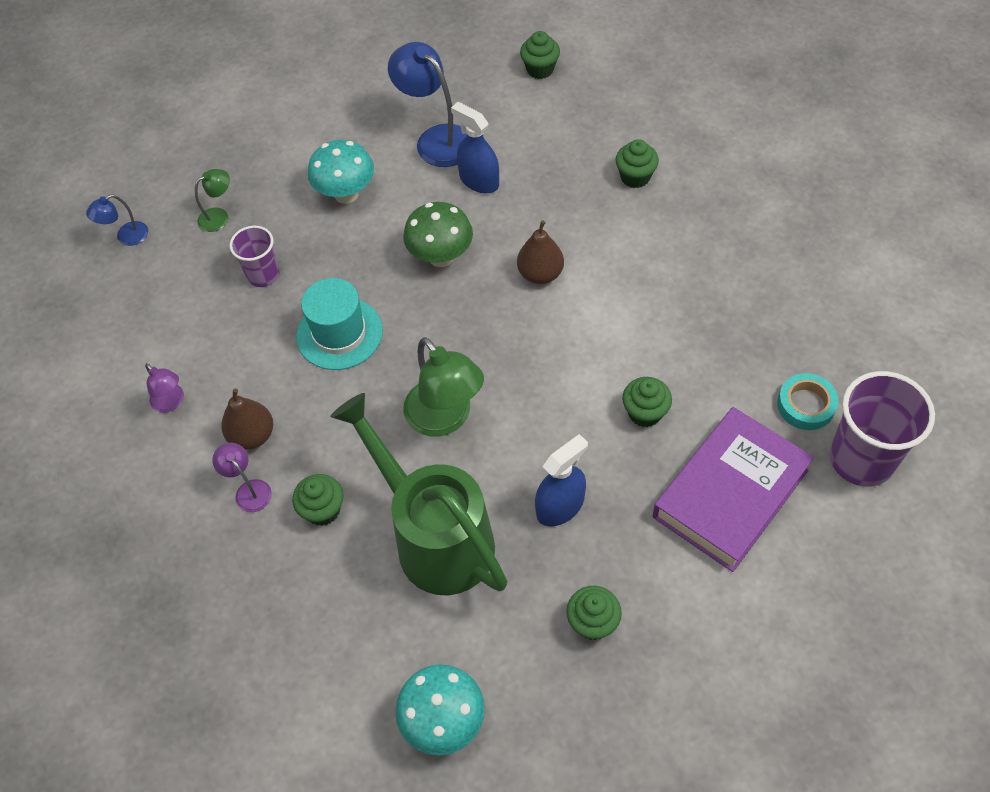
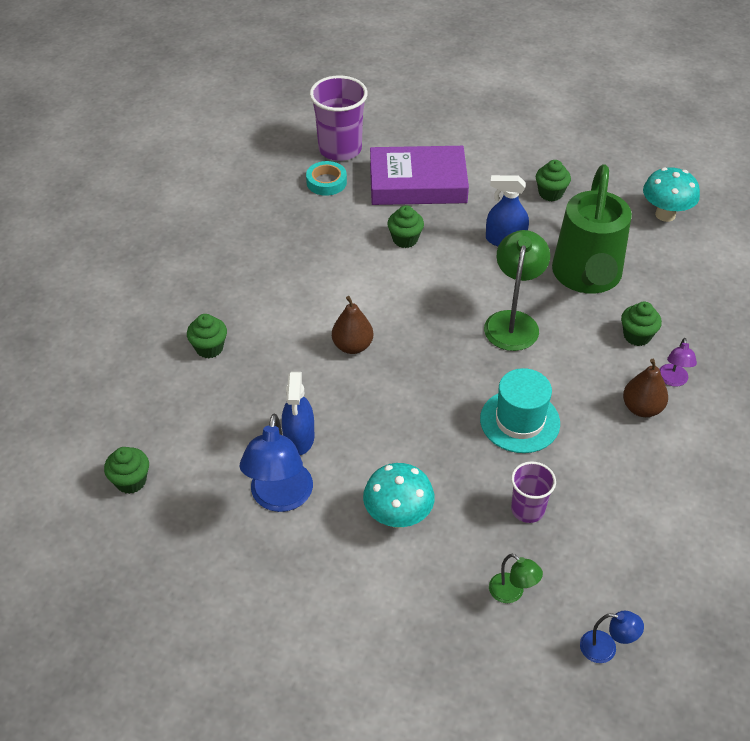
camera: 135 degrees left, 10 degrees down
purple lamp [145,363,184,413] -> none
green lamp [195,169,230,232] -> green lamp turned 150 degrees counterclockwise [489,554,543,603]
green mushroom [403,202,473,267] -> none

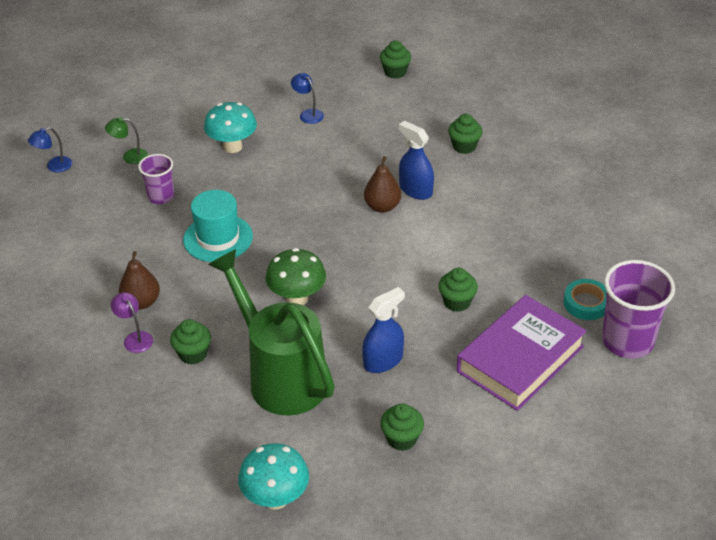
camera: 135 degrees right, 5 degrees down
blue lamp [240,414,313,512] -> blue lamp [291,73,324,124], size x0.52
blue spray bottle [282,372,315,455] -> blue spray bottle moved to [399,121,434,200]
green lamp [484,230,550,351] -> green mushroom [266,248,326,305]

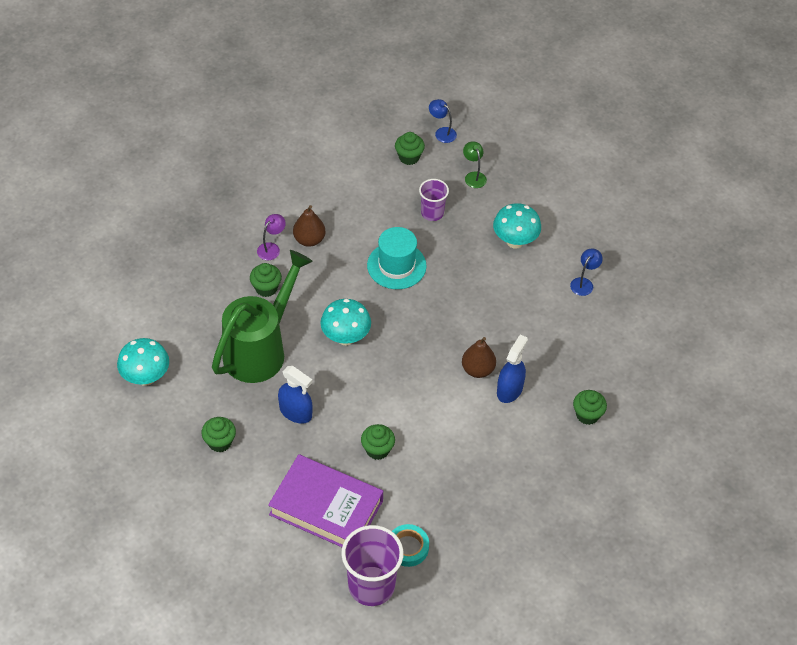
camera: 70 degrees right, 10 degrees up
green mushroom [266,248,326,305] -> turquoise mushroom [320,299,371,345]
green cupcake [380,40,411,79] -> green cupcake moved to [395,132,425,165]

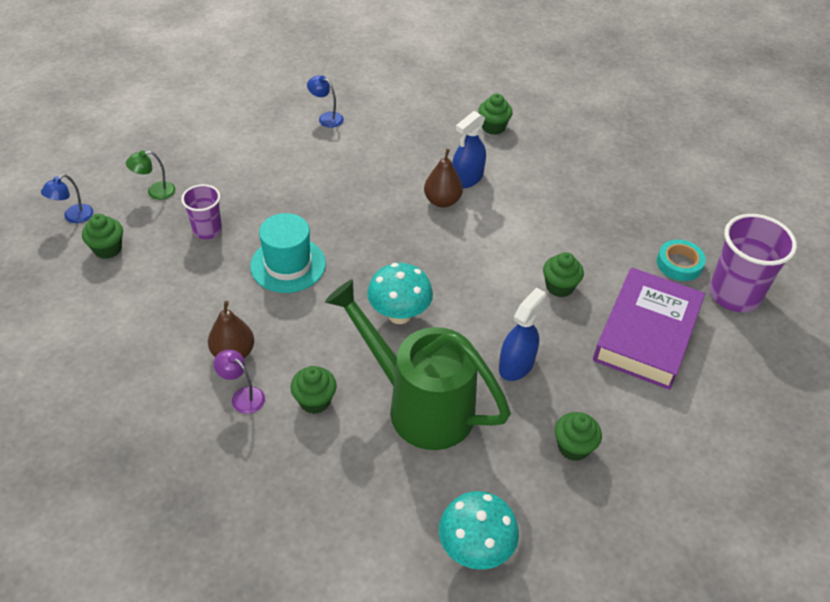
camera: 90 degrees left, 5 degrees down
turquoise mushroom [493,203,541,249] -> none
blue spray bottle [497,335,528,403] -> blue spray bottle turned 75 degrees counterclockwise [452,111,486,189]

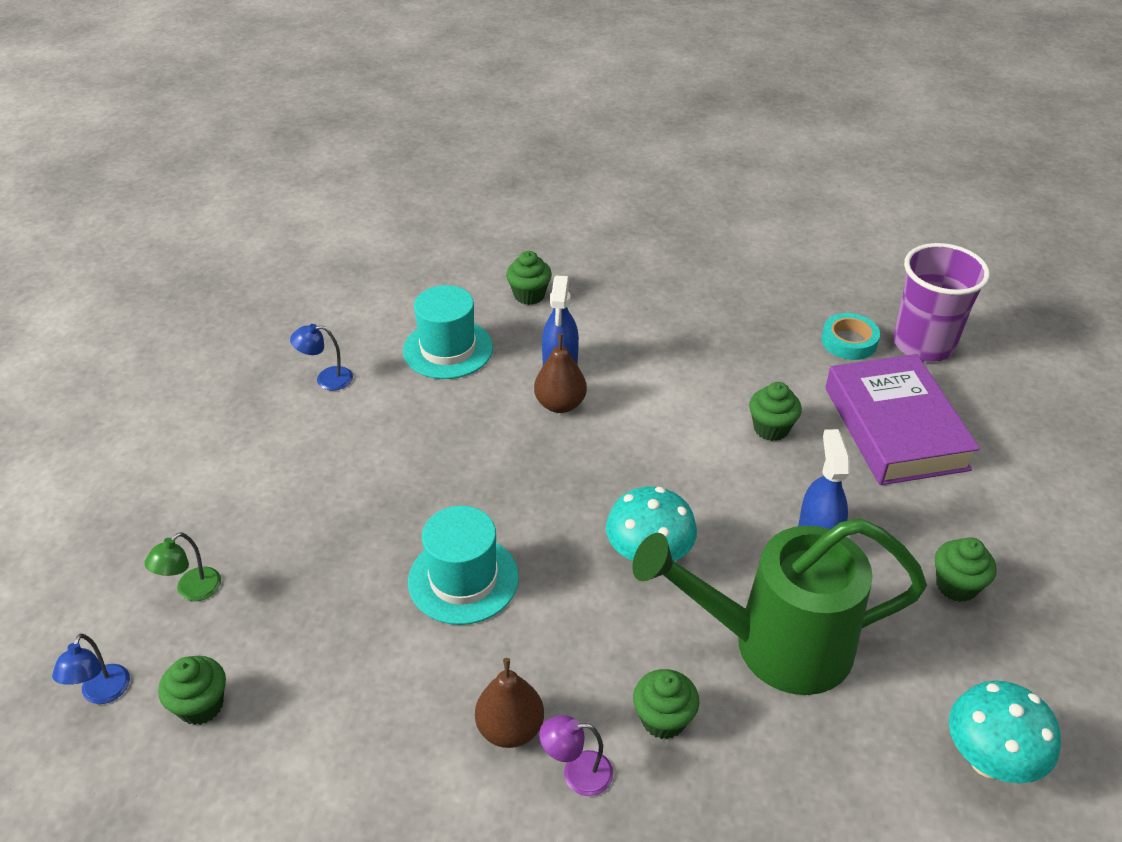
camera: 35 degrees left, 5 degrees down
purple cup [181,184,222,239] -> none
none -> turquoise hat [403,285,493,379]

